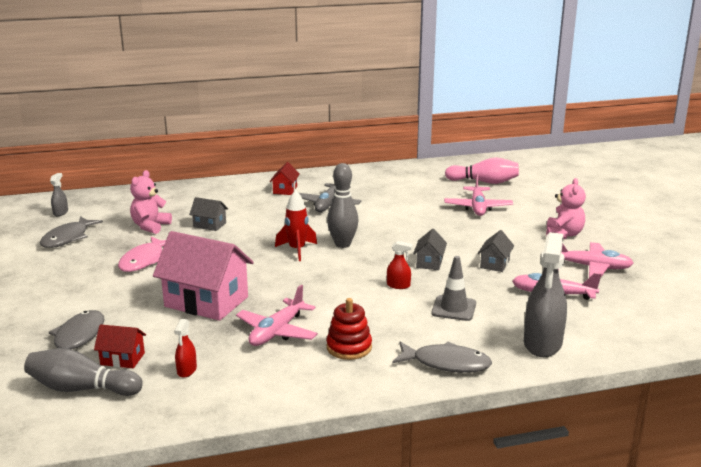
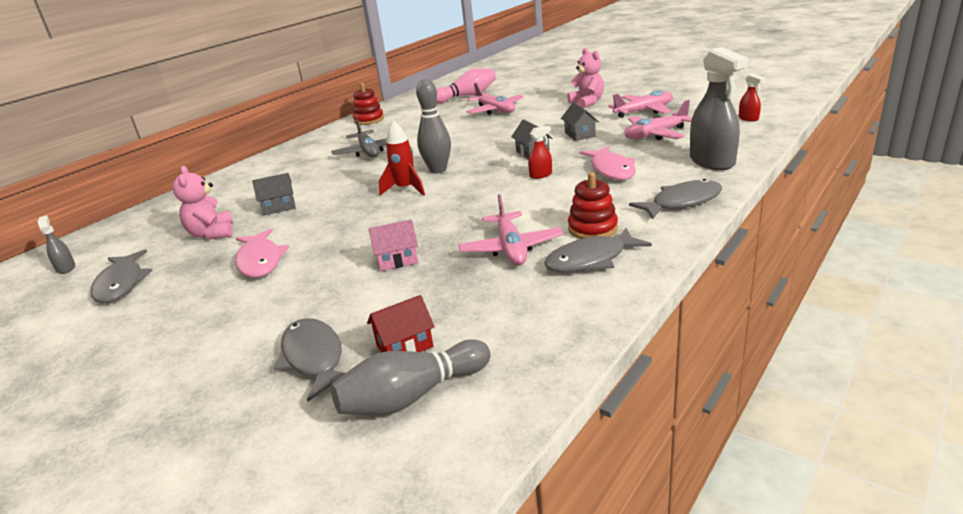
camera: 35 degrees left, 5 degrees up
pink house [153,231,254,321] -> pink house [369,220,418,271], size x0.48
red spray bottle [174,319,197,378] -> red spray bottle moved to [739,74,765,121]
red house [270,162,300,195] -> none
grey traffic cone [431,256,476,321] -> pink fish [580,146,636,180]
none -> red stacking toy [353,83,384,125]
none -> grey fish [544,228,652,273]

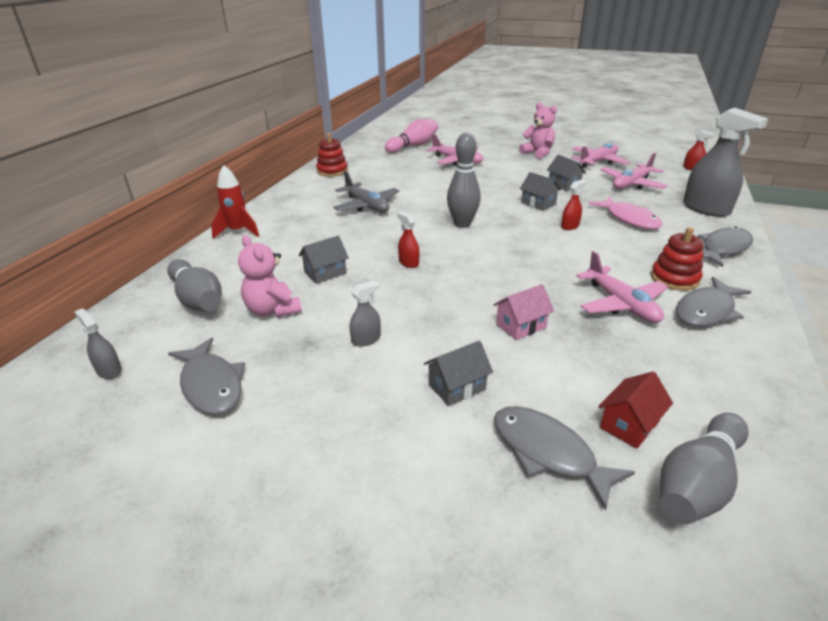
camera: 20 degrees left, 5 degrees up
pink fish [235,229,289,278] -> grey spray bottle [350,280,381,347]
red rocket [379,120,425,196] -> red rocket moved to [211,165,259,239]
none -> grey bowling pin [167,259,222,311]
none -> red spray bottle [397,212,419,268]
none -> grey house [424,341,493,406]

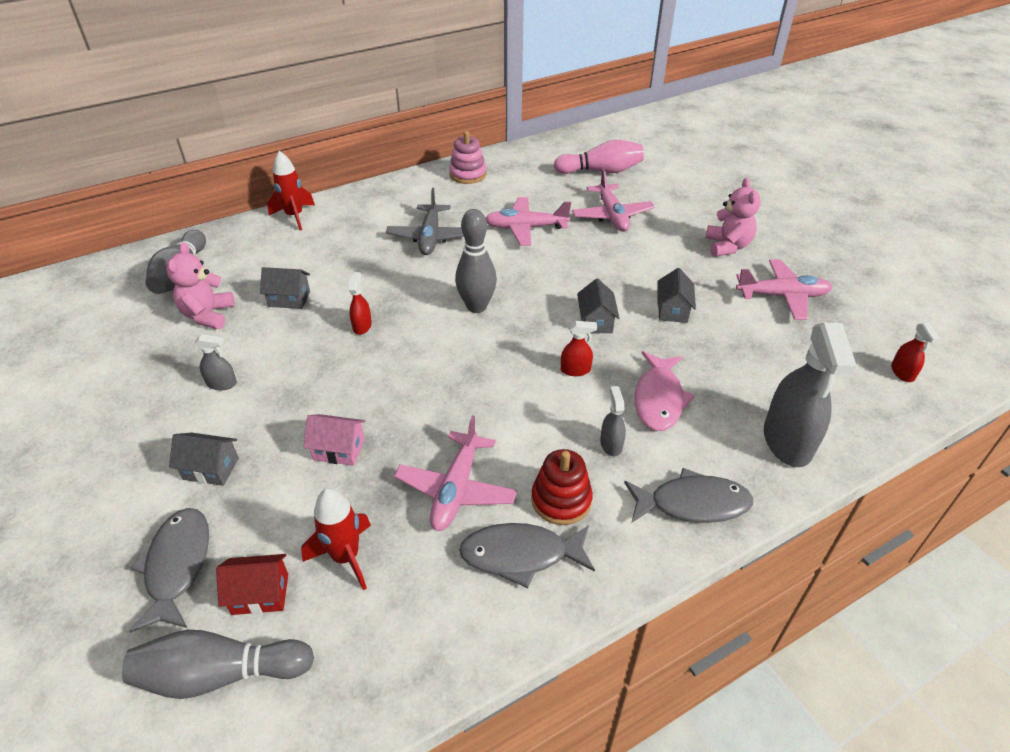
camera: 40 degrees right, 10 degrees up
grey spray bottle [74,308,122,379] -> grey spray bottle moved to [600,386,626,456]
grey fish [168,338,245,415] -> none
red stacking toy [316,133,348,177] -> pink stacking toy [449,131,487,184]
pink plane [600,153,667,189] -> pink plane moved to [486,197,571,246]
none -> red rocket [301,488,371,590]

